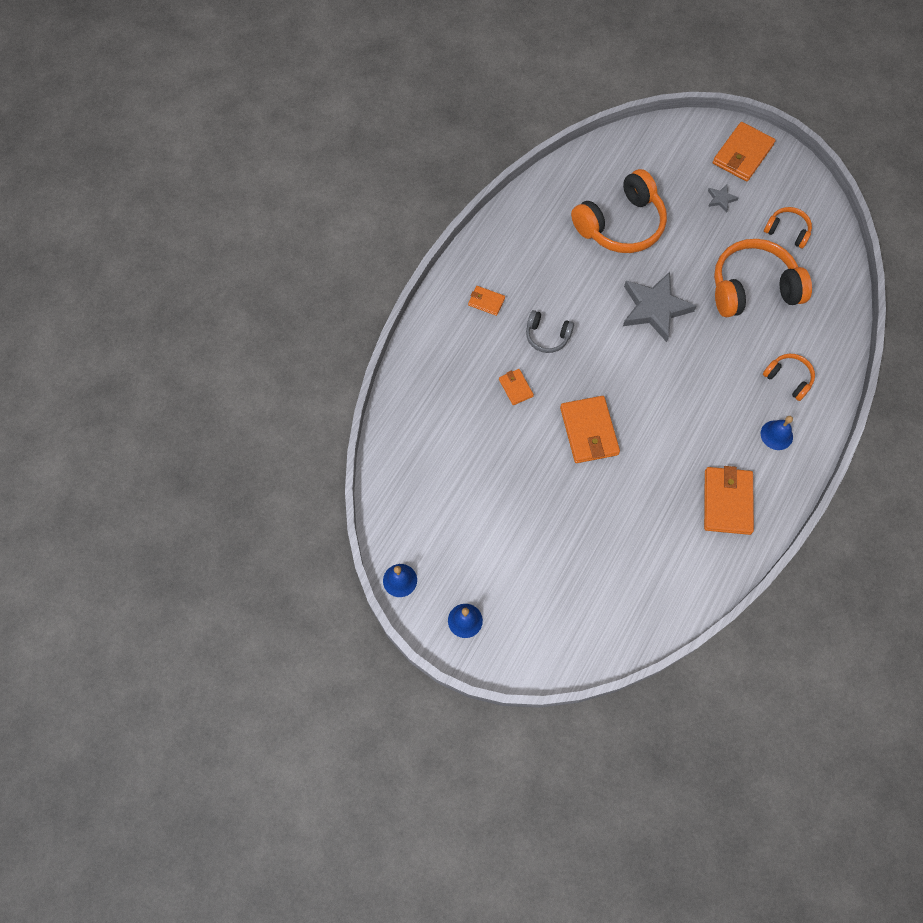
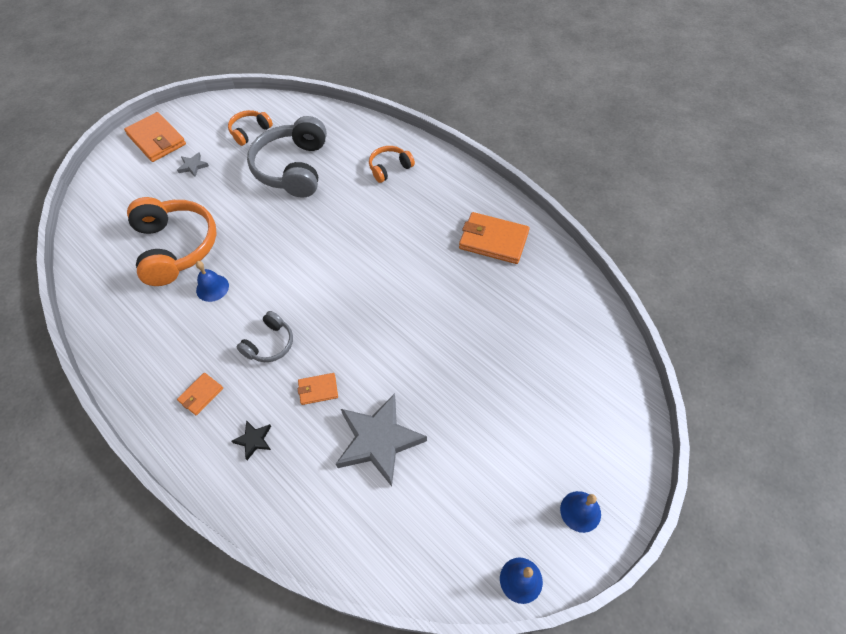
camera: 75 degrees left, 10 degrees down
orange wallet [560,396,620,463] -> none
grey star [623,272,697,342] -> grey star moved to [336,393,427,486]
orange headphones [714,239,812,317] -> grey headphones [247,116,327,198]
blue bell [761,416,793,450] -> blue bell moved to [196,261,229,302]
none -> black star [232,420,271,460]

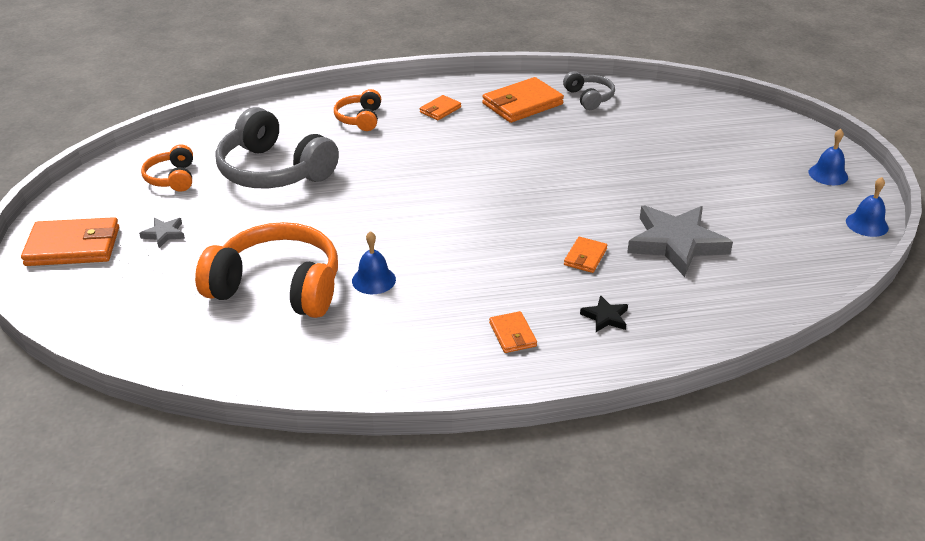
camera: 55 degrees left, 20 degrees down
grey headphones [237,311,293,362] -> grey headphones moved to [563,71,615,110]
none -> orange wallet [420,95,461,120]

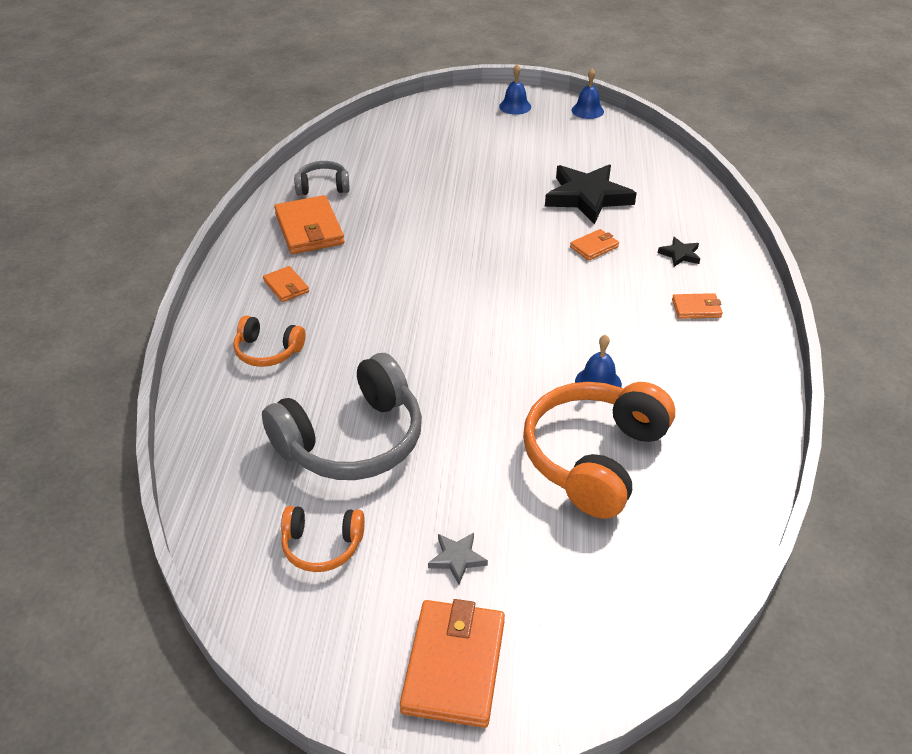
camera: 75 degrees left, 5 degrees up
orange wallet [564,237,607,273] -> orange wallet turned 75 degrees counterclockwise [570,229,619,261]
grey star [627,206,733,277] -> black star [545,164,637,224]

